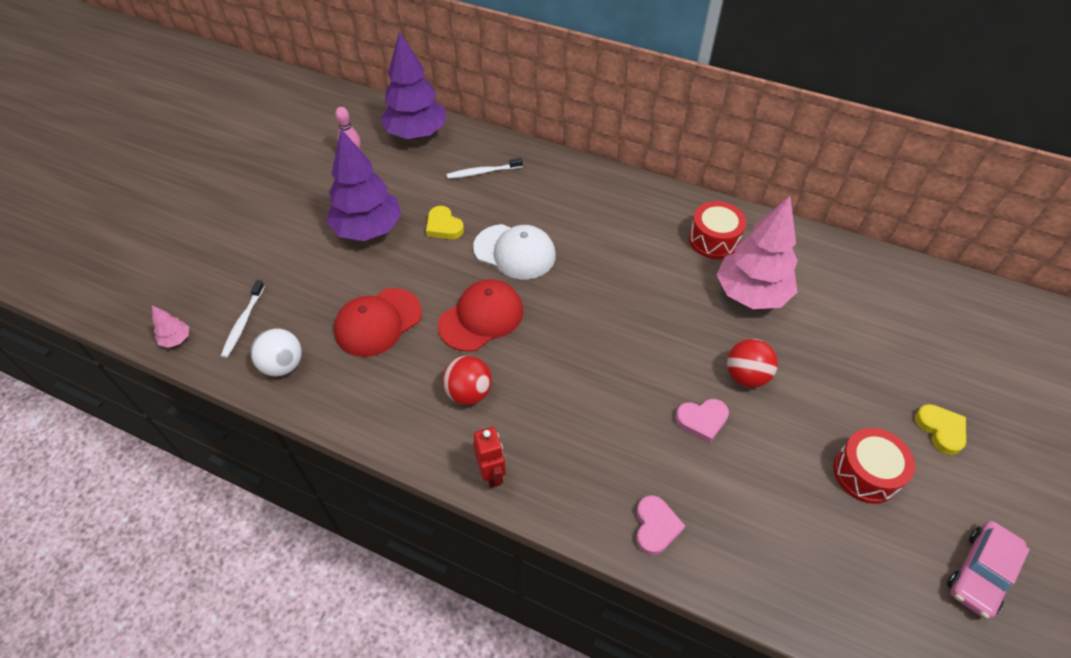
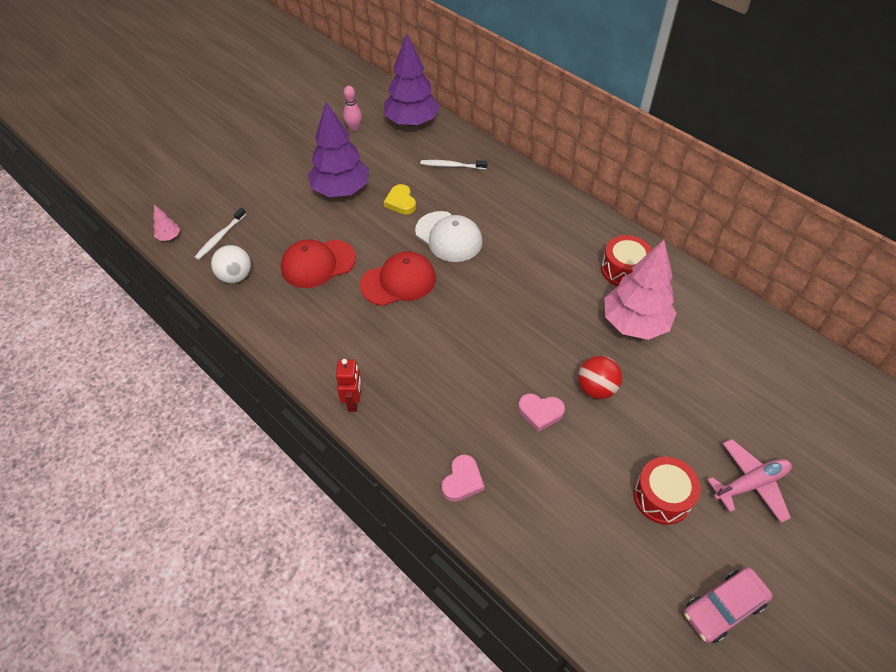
camera: 20 degrees right, 0 degrees up
red ball [442,356,492,405] -> none
yellow heart [915,404,966,455] -> pink plane [707,439,792,523]

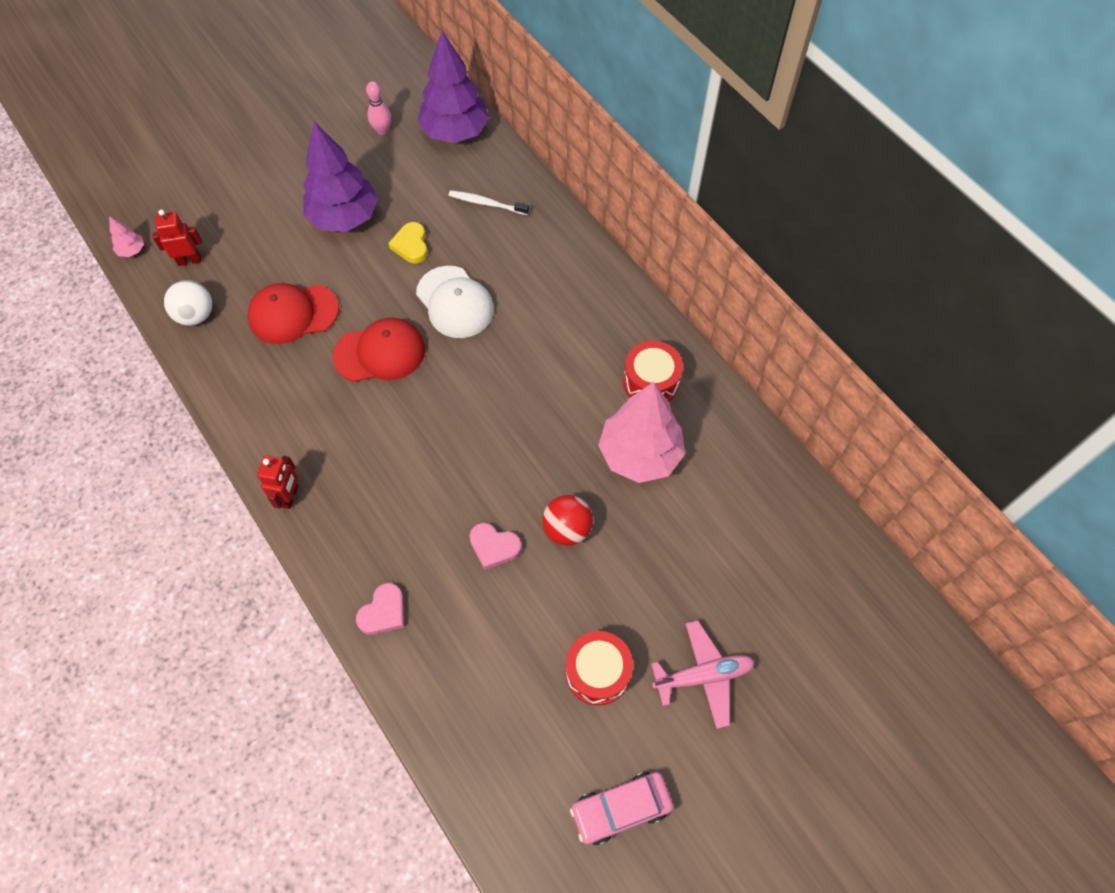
camera: 10 degrees right, 10 degrees up
white toothbrush [195,208,246,260] -> red robot [152,209,202,266]

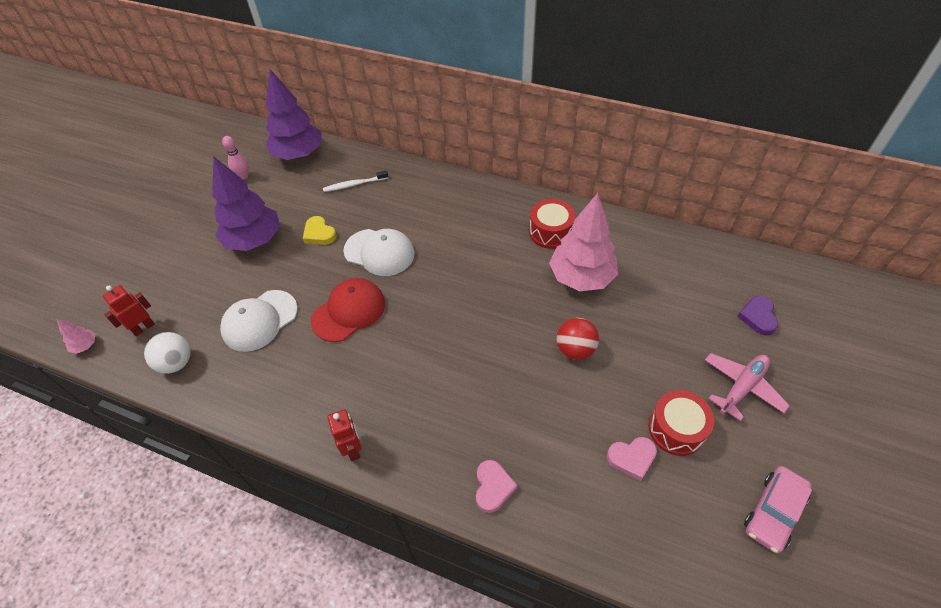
camera: 30 degrees left, 10 degrees down
red cap [248,283,339,344] -> white cap [220,290,298,352]
pink heart [469,523,522,570] -> pink heart moved to [607,437,657,481]
none -> purple heart [737,296,778,336]

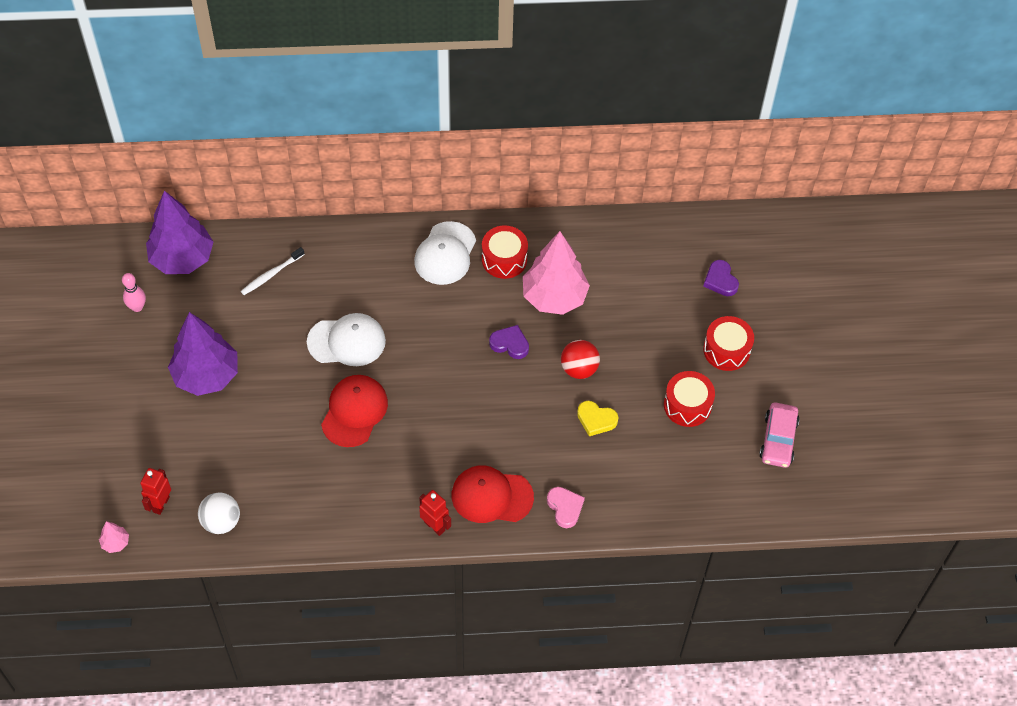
camera: 30 degrees left, 5 degrees up
white cap [220,290,298,352] -> white cap moved to [414,221,476,285]
yellow heart [303,216,336,245] -> yellow heart moved to [577,401,619,436]
pink heart [607,437,657,481] -> none
pink plane [705,353,790,421] -> red drum [703,316,754,371]
none -> red cap [452,465,534,523]
none -> purple heart [489,325,529,359]

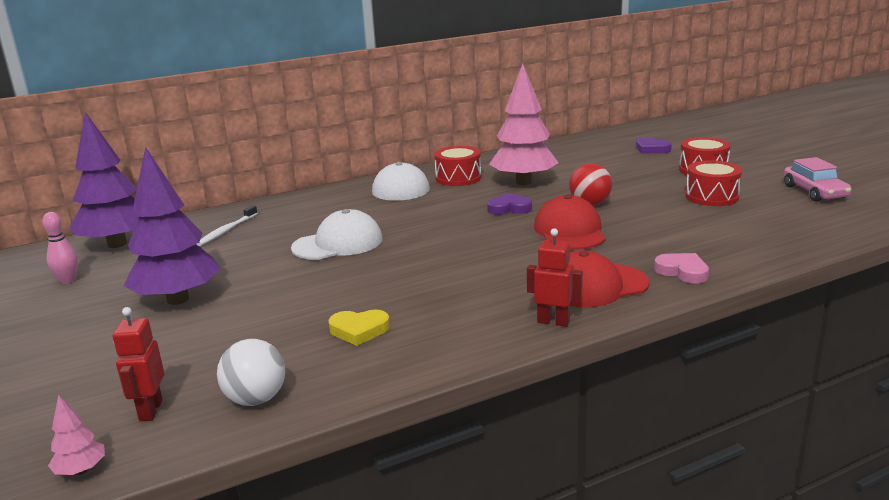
camera: 20 degrees left, 35 degrees down
red cap [321,375,388,447] -> red cap moved to [534,195,606,250]
yellow heart [577,401,619,436] -> yellow heart moved to [329,309,390,346]

